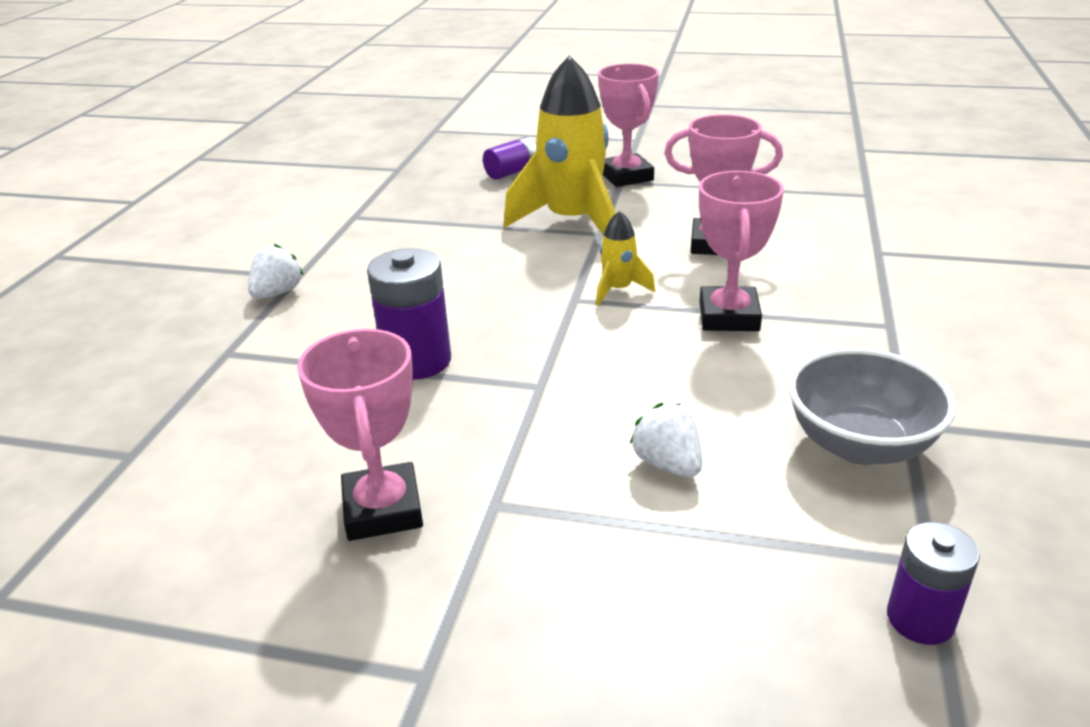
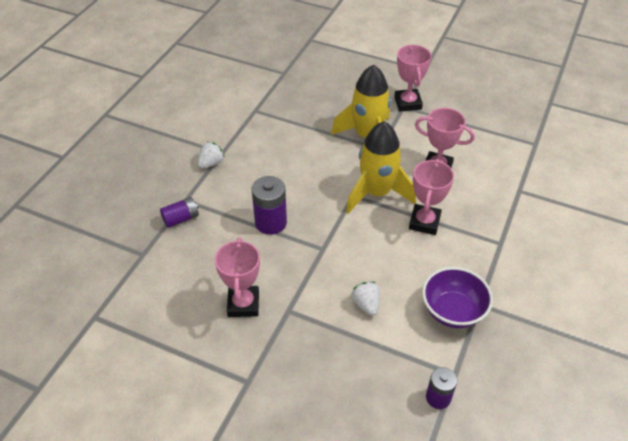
camera: 10 degrees right, 15 degrees up
purple battery [483,137,536,180] -> purple battery moved to [160,197,199,228]
yellow rocket [596,211,655,306] -> yellow rocket [346,121,416,214], size x2.18
grey bowl [788,348,957,465] -> purple bowl [422,267,493,328]

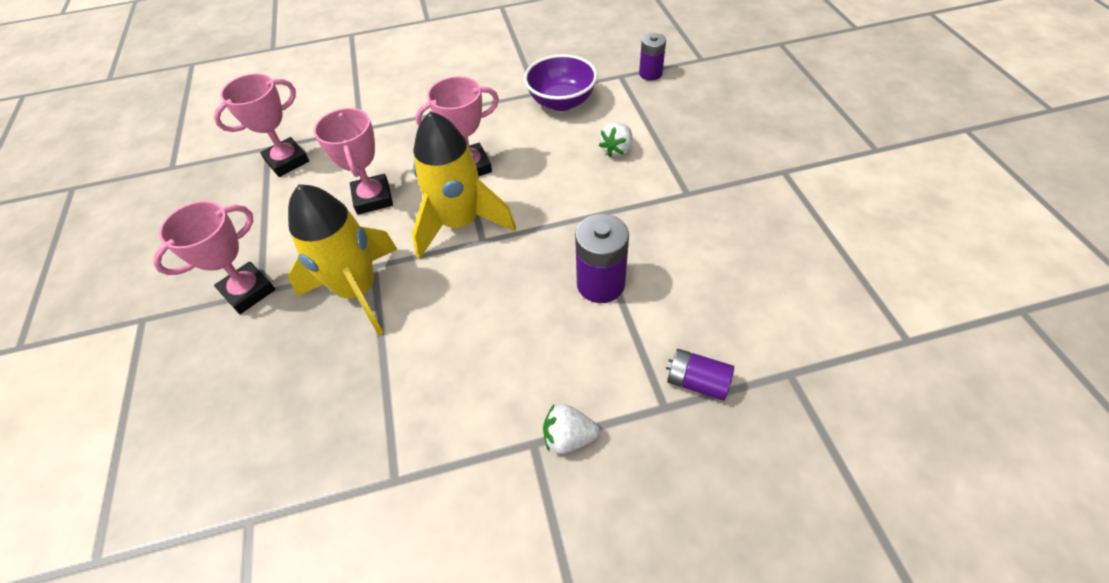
camera: 125 degrees left, 5 degrees up
pink trophy [215,238,260,317] -> pink trophy moved to [214,73,309,177]

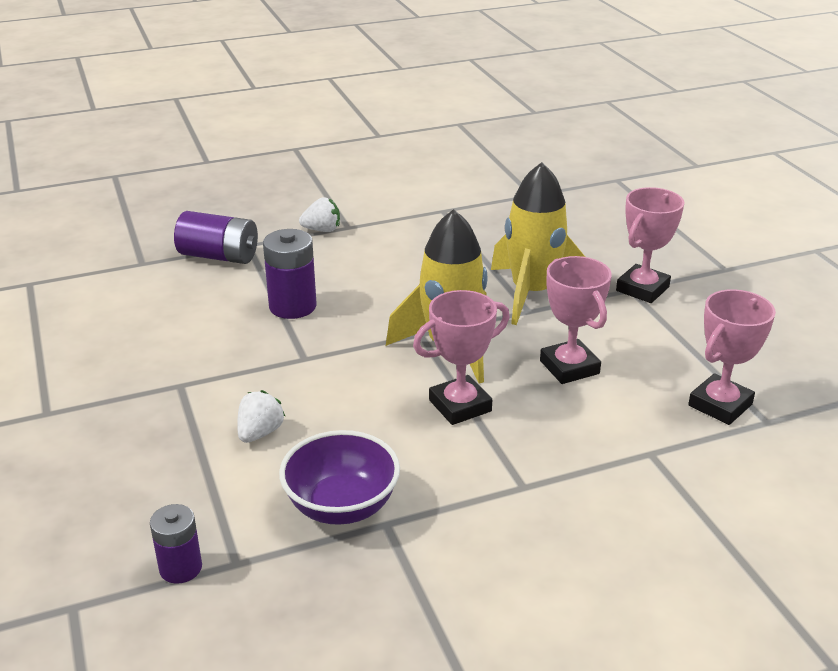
camera: 170 degrees right, 20 degrees down
purple battery [666,349,734,401] -> purple battery [174,211,258,264], size x1.55

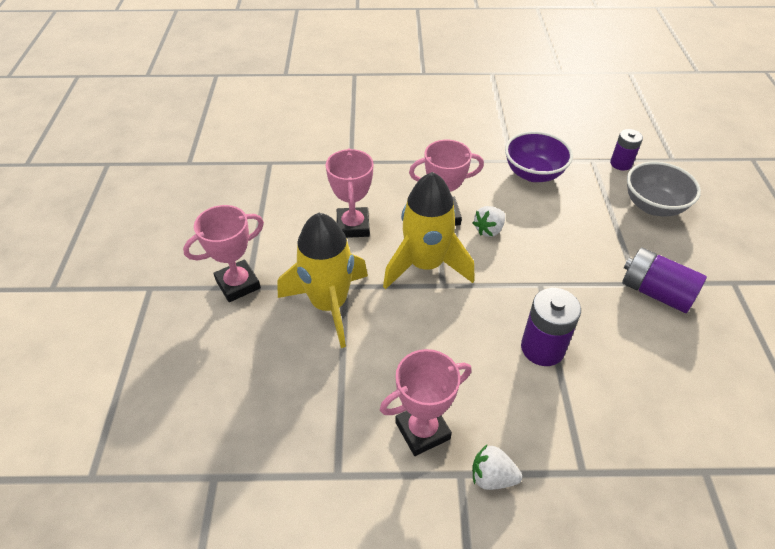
camera: 160 degrees left, 15 degrees up
purple battery [174,211,258,264] -> purple battery moved to [622,247,707,313]
white strawberry [237,390,286,443] -> white strawberry moved to [473,206,505,237]
pink trophy [688,289,776,425] -> pink trophy moved to [380,349,472,456]
none -> grey bowl [627,161,701,216]

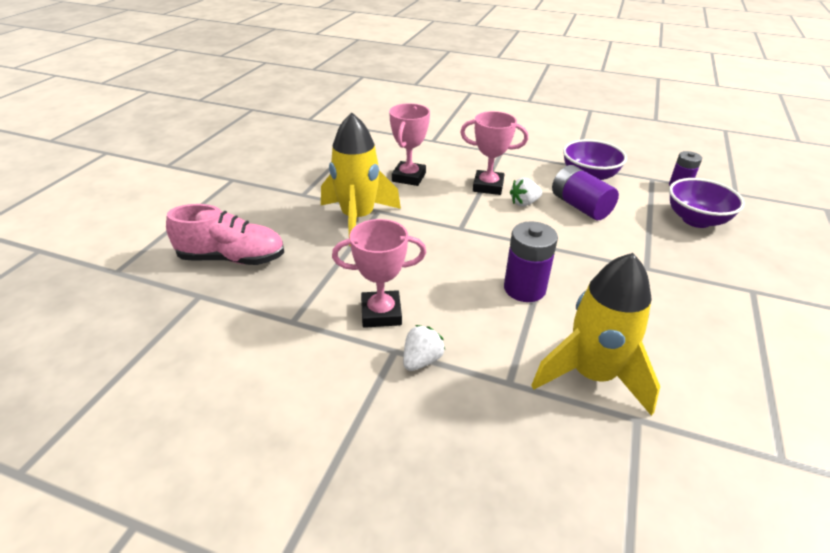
camera: 20 degrees right, 10 degrees down
pink trophy [183,205,264,302] -> none
yellow rocket [383,172,475,289] -> yellow rocket moved to [531,253,660,416]
white strawberry [472,444,522,490] -> white strawberry turned 90 degrees clockwise [403,325,445,371]
purple battery [622,247,707,313] -> purple battery moved to [552,165,619,220]
grey bowl [627,161,701,216] -> purple bowl [669,178,745,228]
none -> pink shoe [166,204,284,265]

